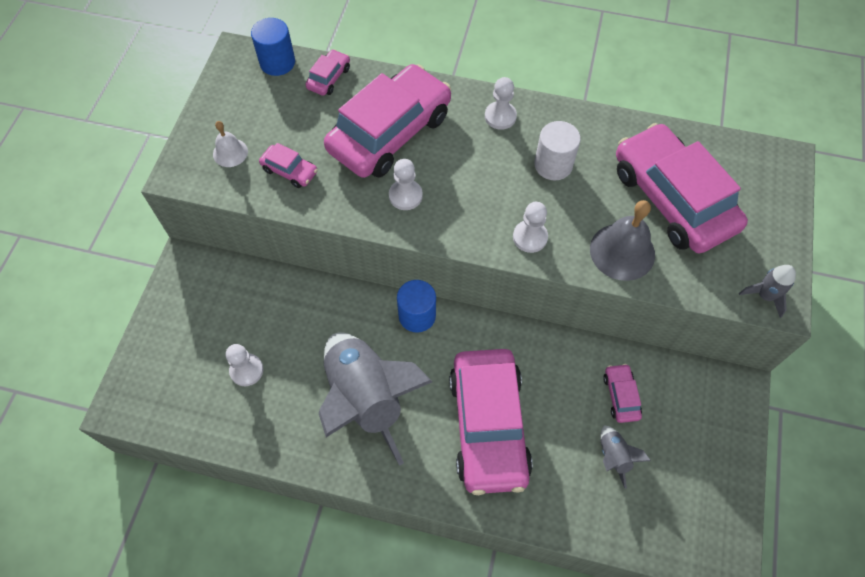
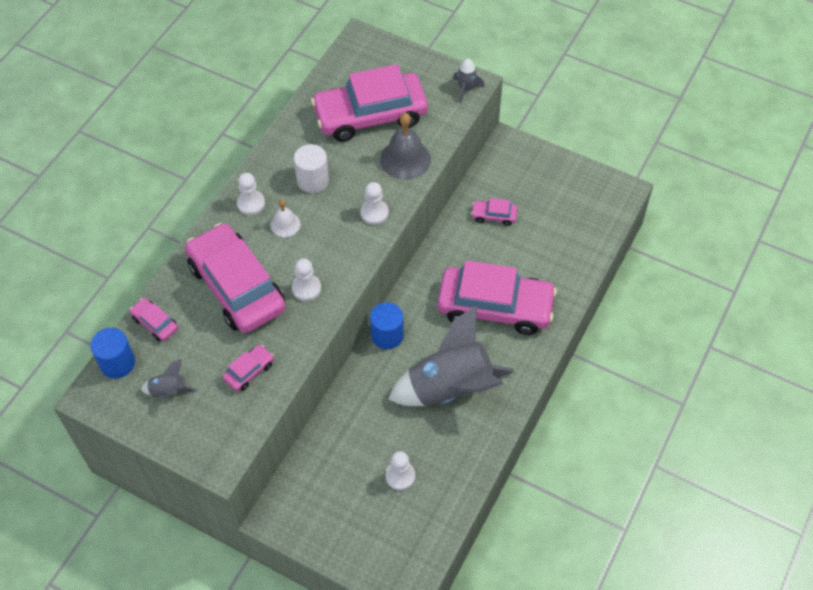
camera: 75 degrees left, 5 degrees down
white bell [213,121,248,167] -> white bell moved to [270,199,301,237]
grey rocket [601,425,651,489] -> grey rocket moved to [140,359,198,397]

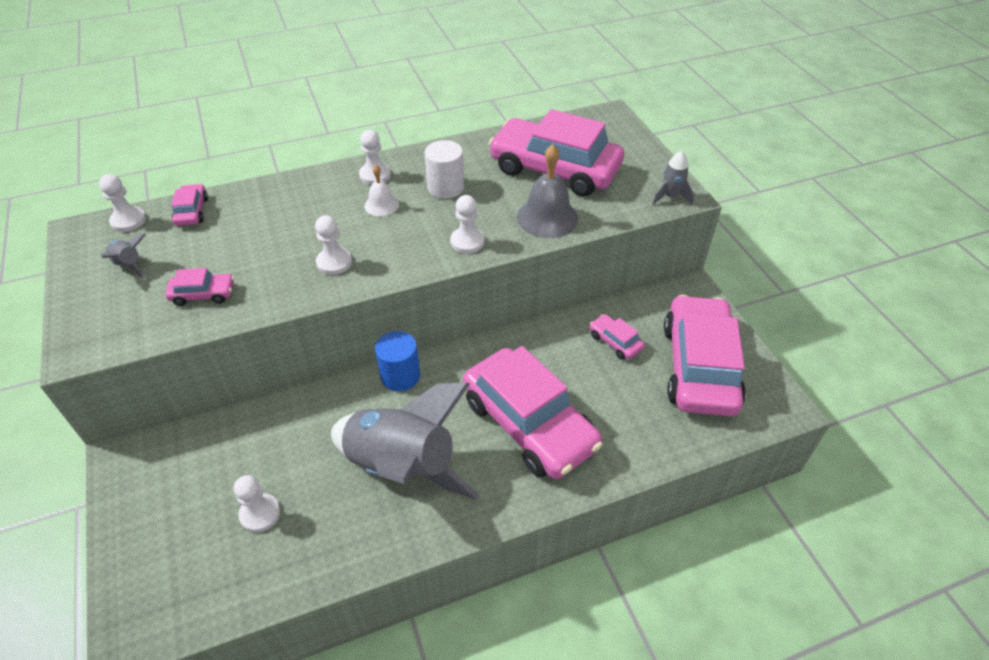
camera: 40 degrees right, 10 degrees down
blue cylinder [90,328,135,378] -> white pawn [99,174,146,232]
pink car [185,223,286,333] -> pink car moved to [664,295,746,416]

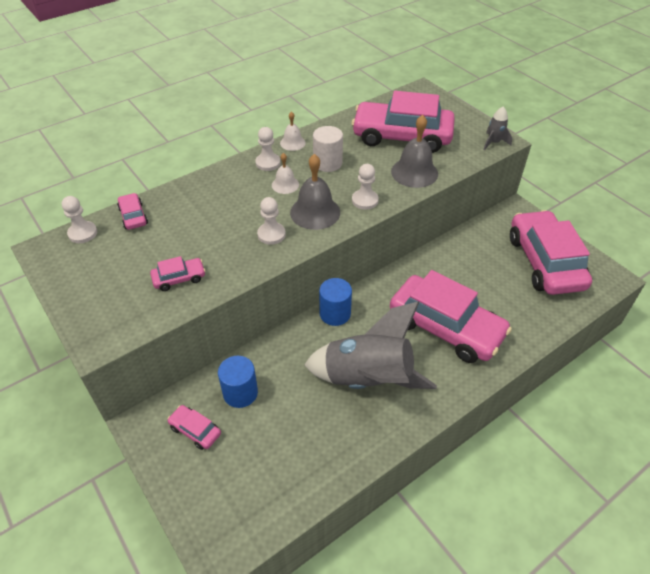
camera: 15 degrees left, 0 degrees up
grey rocket [100,234,147,279] -> none
white pawn [234,475,280,533] -> none
pink car [589,314,645,360] -> pink car moved to [167,405,221,450]
none -> blue cylinder [218,356,258,408]
none -> white bell [280,111,306,151]
none -> grey bell [290,154,340,230]

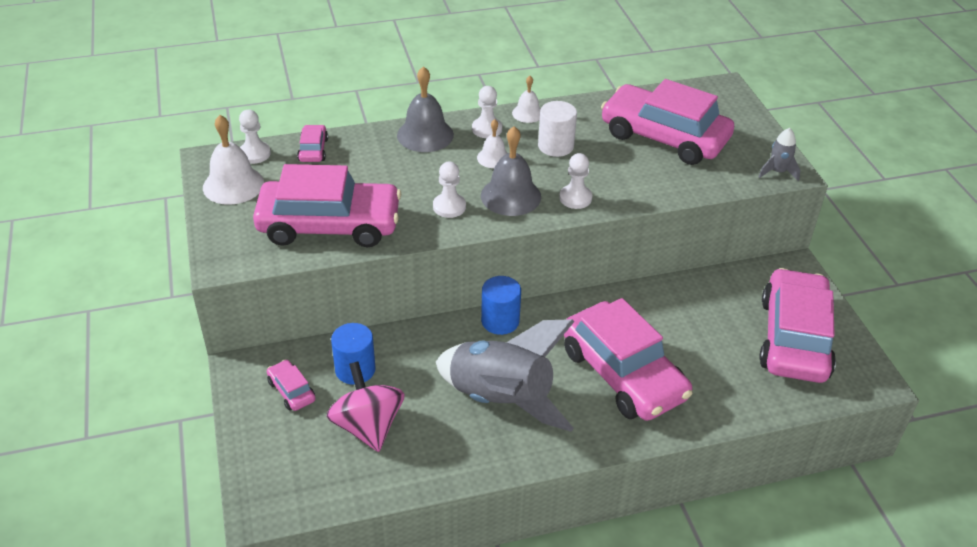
camera: 20 degrees right, 5 degrees down
pink car [150,256,206,291] -> pink car [253,164,401,247], size x2.40
grey bell [391,115,438,188] -> grey bell moved to [397,66,454,152]
none -> white bell [203,115,264,205]
none -> pink spinning top [326,362,405,452]

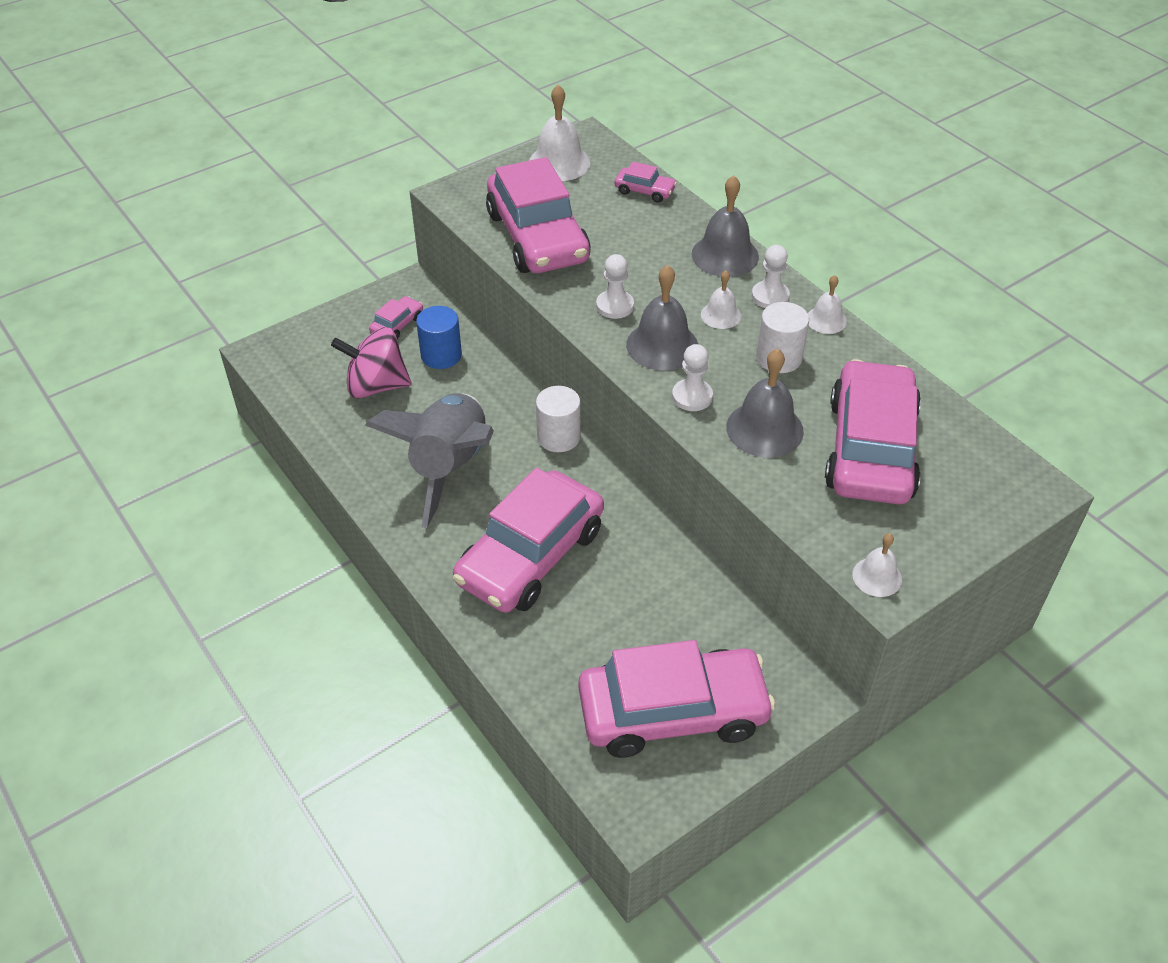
camera: 70 degrees right, 5 degrees up
white pawn [239,110,271,164] -> none
pink car [297,125,328,162] -> pink car turned 45 degrees clockwise [615,161,677,203]
pink spinning top [326,362,405,452] -> pink spinning top turned 135 degrees counterclockwise [331,327,411,398]
blue cylinder [481,276,521,335] -> white cylinder [536,386,581,452]
grey rocket [759,128,801,181] -> white bell [852,533,902,597]
none -> grey bell [726,349,804,458]

